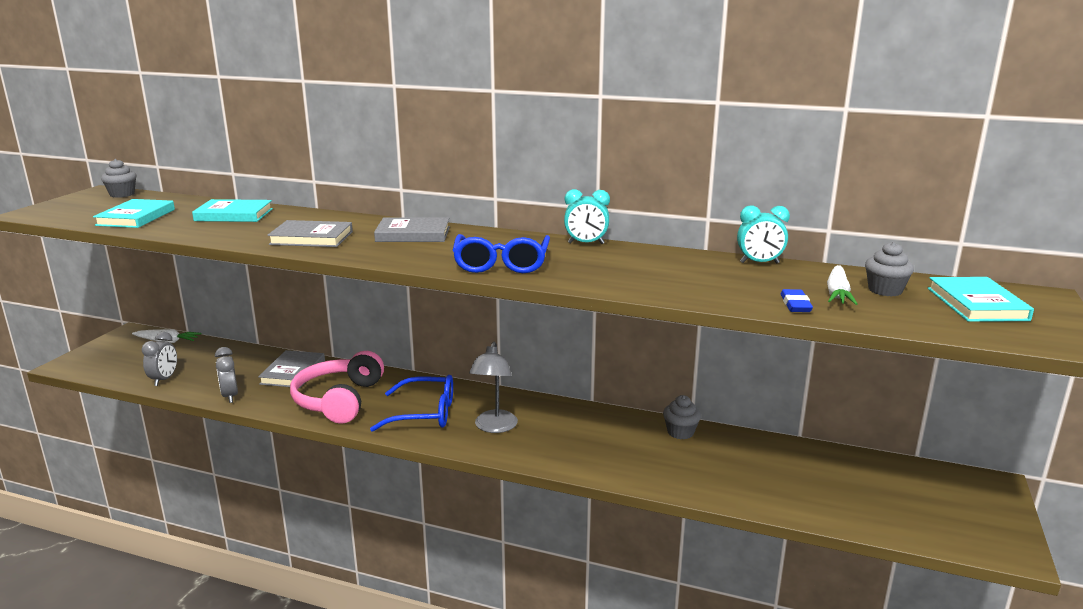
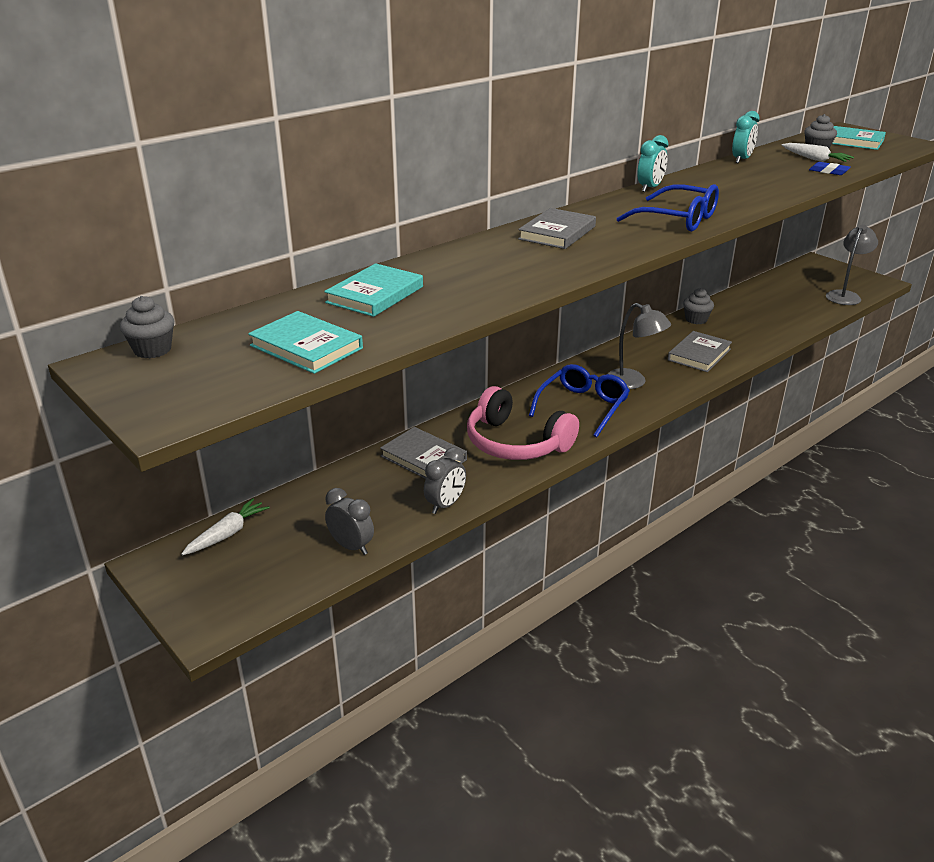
camera: 60 degrees left, 10 degrees up
grey clock [215,347,238,403] -> grey clock turned 60 degrees counterclockwise [424,447,466,514]
grey book [267,220,353,247] -> grey book moved to [668,331,732,372]
none -> grey lamp [826,224,878,305]

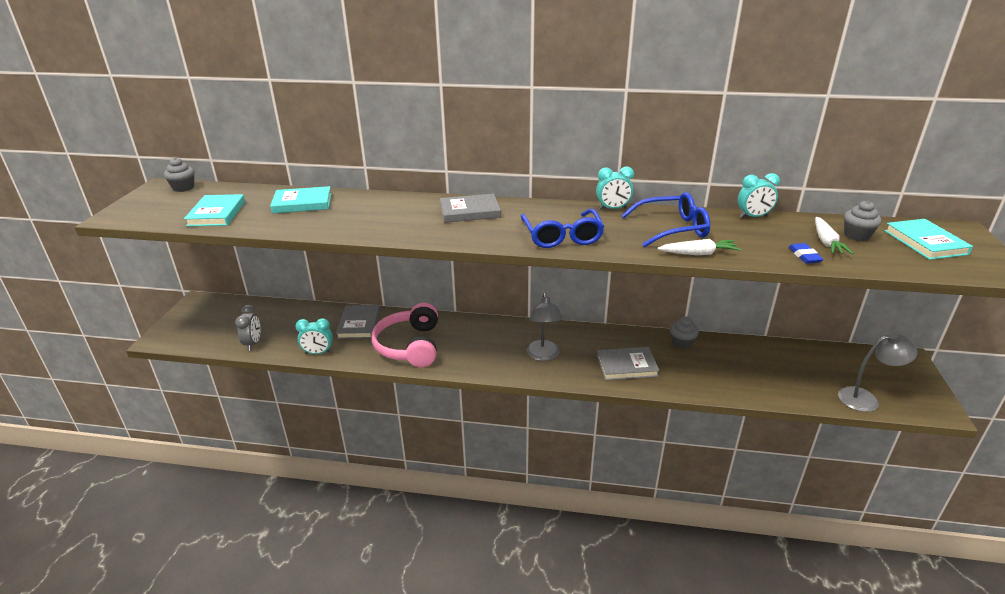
camera: 50 degrees right, 0 degrees up
white carrot [181,498,270,555] -> white carrot moved to [657,239,741,255]
grey clock [424,447,466,514] -> turquoise clock [295,318,333,354]
blue glasses [529,364,630,437] -> blue glasses moved to [621,192,710,247]

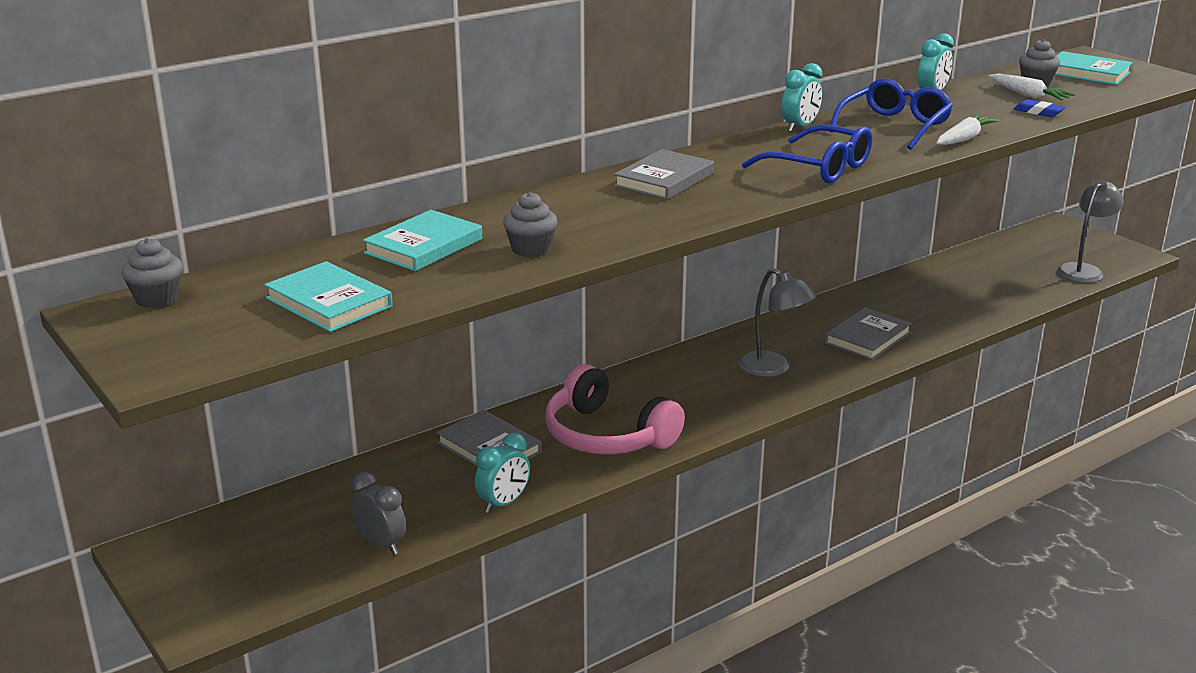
camera: 45 degrees left, 5 degrees down
grey cupcake [670,316,699,349] -> grey cupcake moved to [503,192,558,257]

